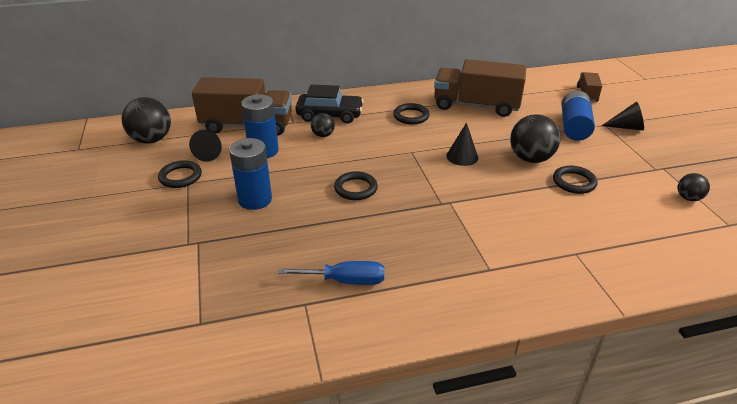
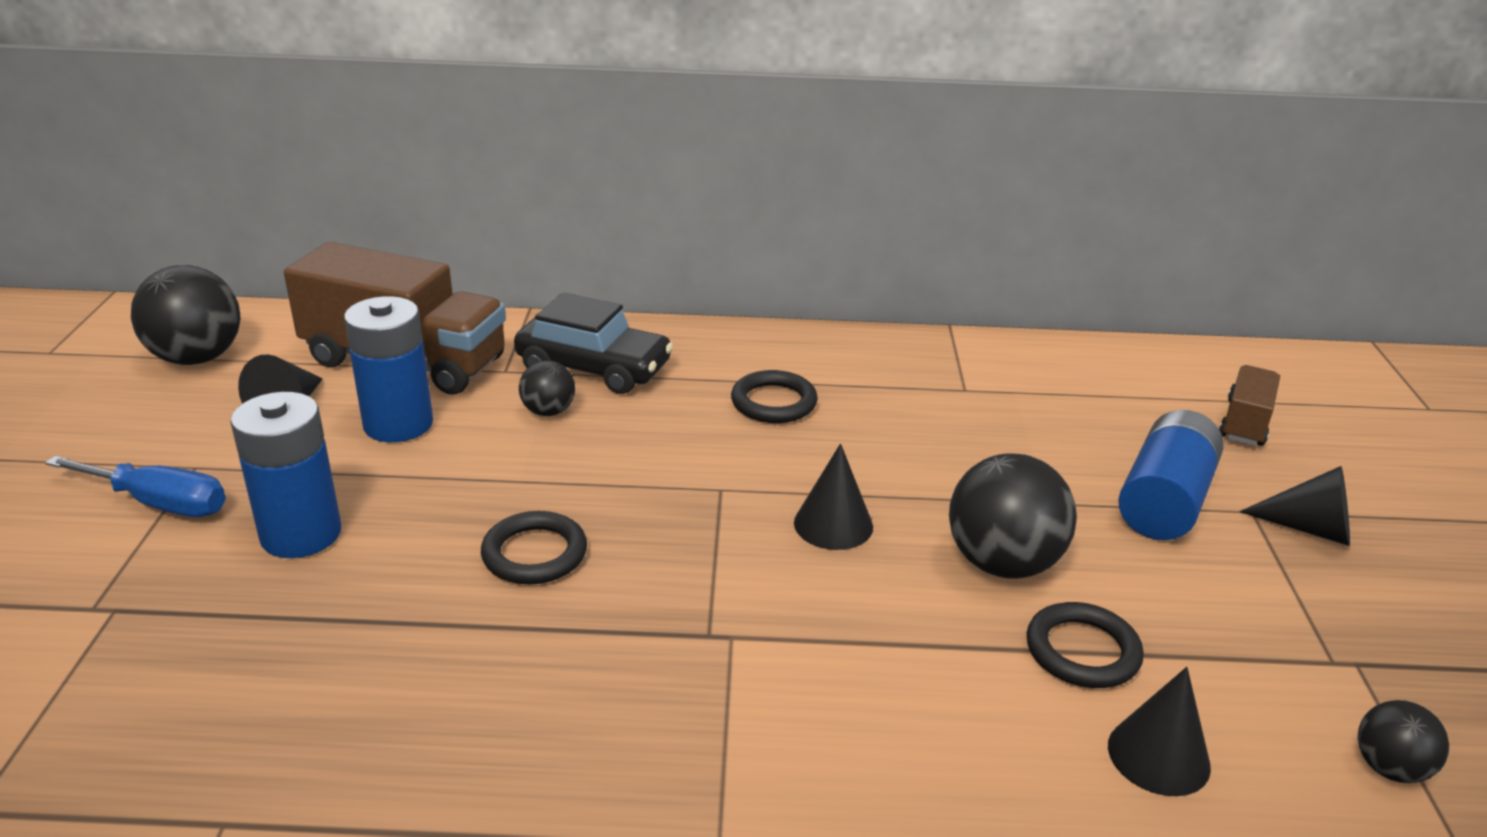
camera: 15 degrees right, 5 degrees down
black ring [158,160,202,188] -> none
blue screwdriver [278,261,384,285] -> blue screwdriver moved to [45,456,226,517]
brown truck [434,59,526,117] -> none
none -> black cone [1108,667,1211,796]

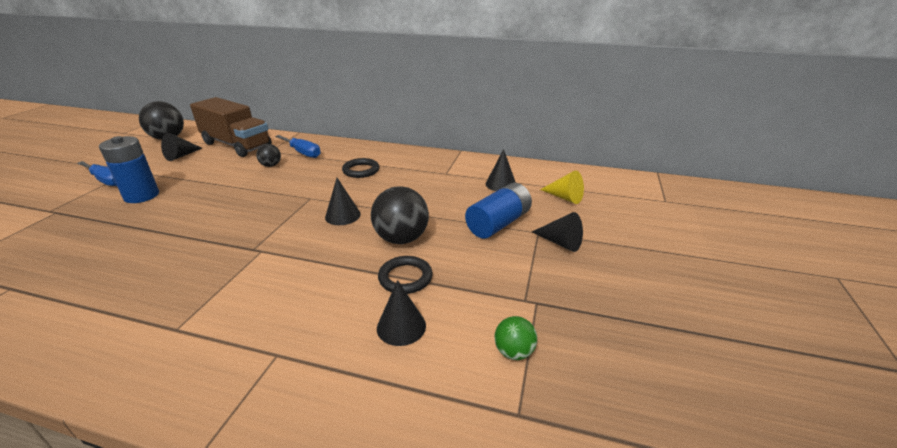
camera: 15 degrees right, 0 degrees up
blue battery [344,296,433,442] -> none
black ring [481,511,587,584] -> none
black car [514,292,673,394] -> blue screwdriver [275,135,321,158]
brown truck [1219,365,1280,446] -> yellow cone [540,170,584,204]
black ball [1358,700,1449,783] -> green ball [494,316,537,360]
none -> black cone [486,149,516,191]

